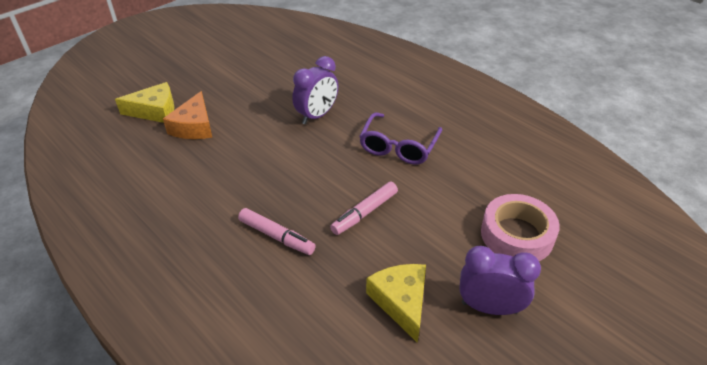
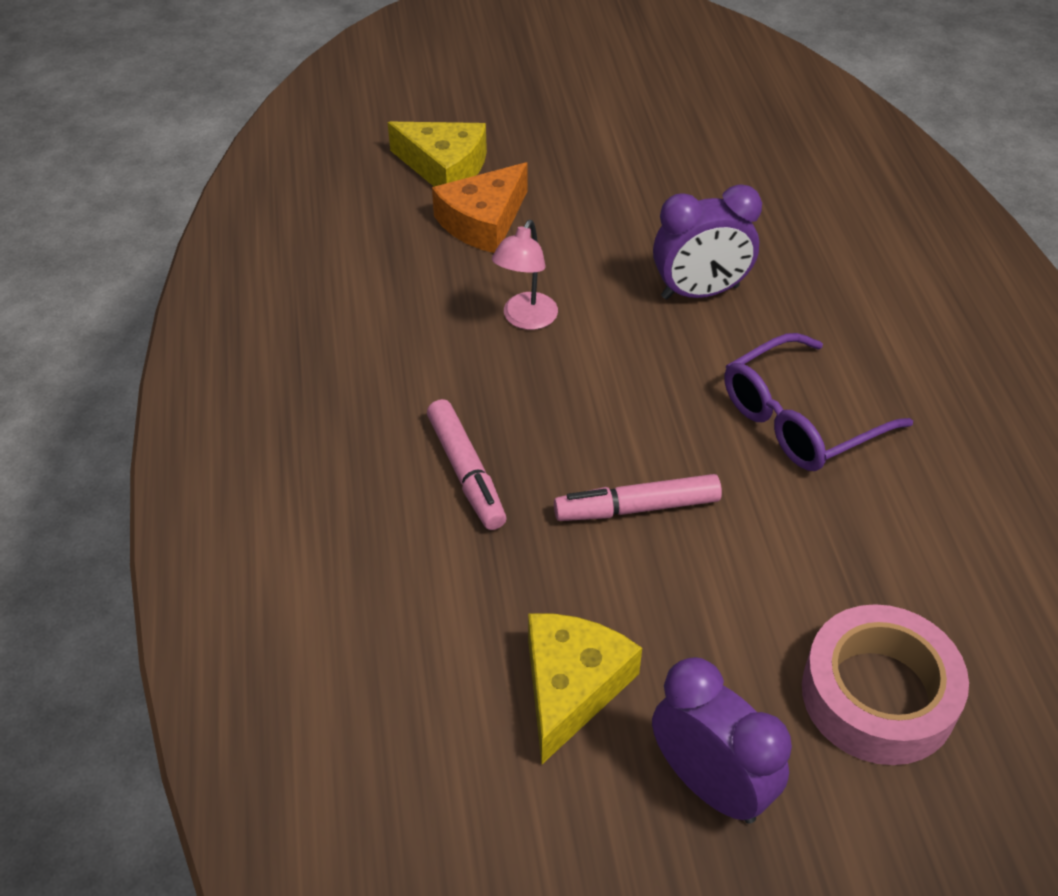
camera: 35 degrees right, 5 degrees up
none -> pink lamp [492,220,558,330]

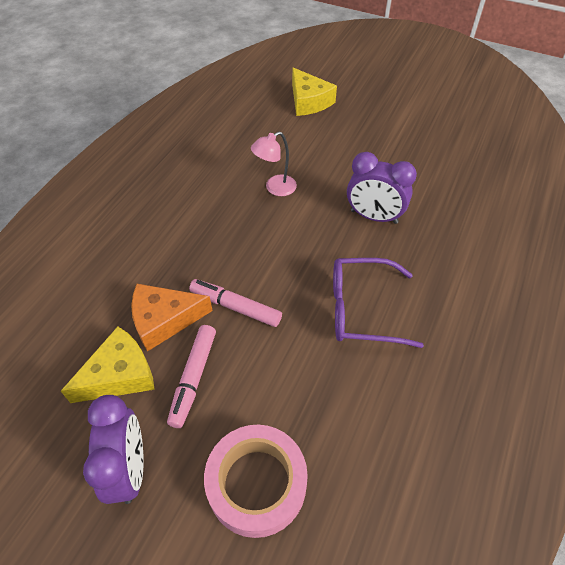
camera: 35 degrees right, 5 degrees up
pink marker [427,399,507,530] -> pink marker moved to [167,325,216,428]
orange cheese [432,162,527,253] -> orange cheese moved to [131,284,213,352]

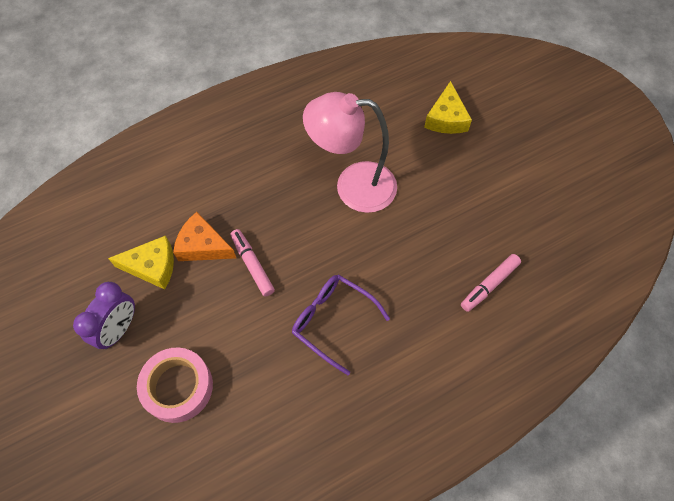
camera: 35 degrees right, 10 degrees up
pink marker [167,325,216,428] -> pink marker moved to [461,254,521,312]
pink lamp [251,132,297,196] -> pink lamp [303,92,397,213], size x2.21
purple clock [347,152,417,224] -> none

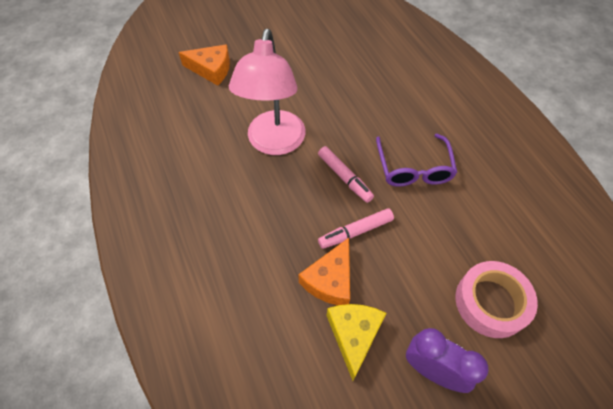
camera: 85 degrees left, 5 degrees down
purple glasses [292,275,390,375] -> purple glasses turned 45 degrees counterclockwise [376,134,457,187]
yellow cheese [424,81,472,134] -> orange cheese [179,44,230,86]
pink marker [461,254,521,312] -> pink marker moved to [318,146,374,203]

